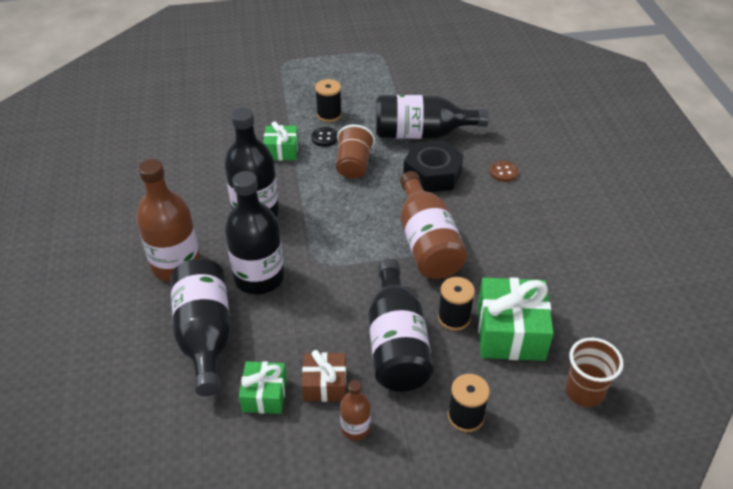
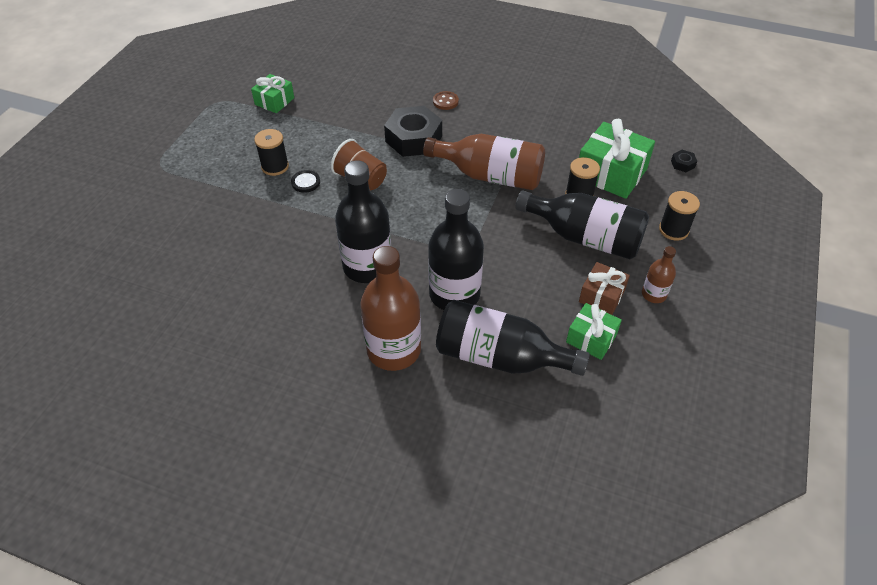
camera: 60 degrees left, 5 degrees up
green gift [263,121,298,160] -> green gift moved to [251,74,294,113]
black bottle [376,95,489,139] -> none
brown cup [565,338,624,407] -> black nut [671,150,697,172]

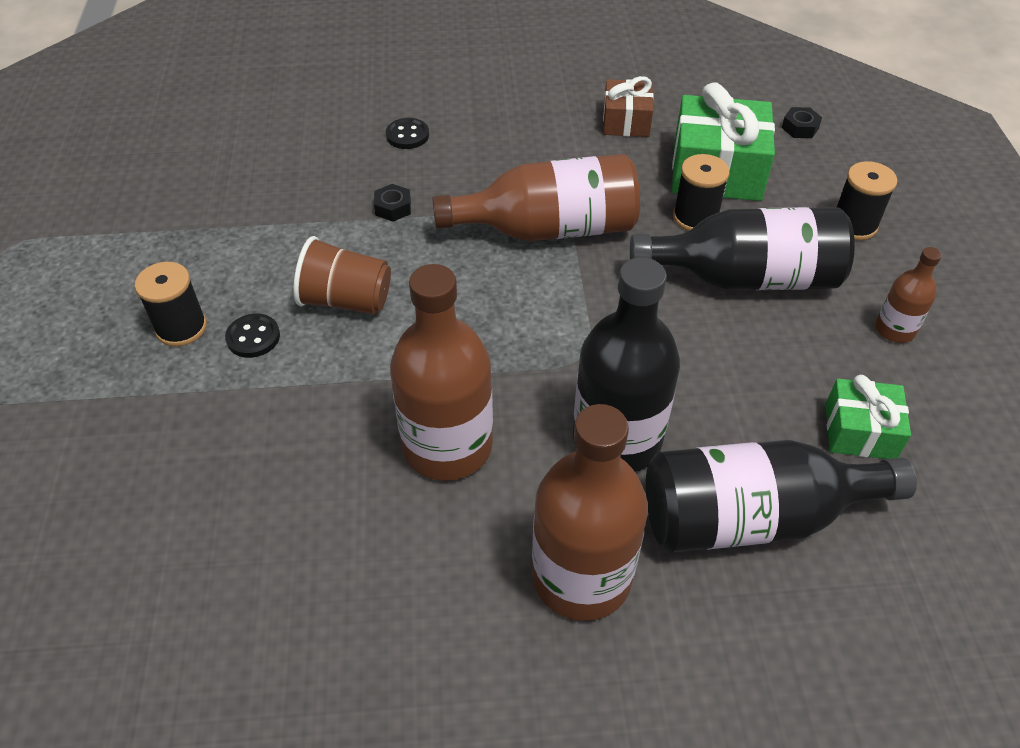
camera: 25 degrees left, 0 degrees up
green gift [251,74,294,113] -> none
black bottle [335,160,391,283] -> brown bottle [390,264,493,481]
black nut [384,106,442,157] -> black nut [374,184,411,222], size x0.41
brown button [433,91,459,110] -> black button [386,118,429,149]
brown gift [579,262,630,315] -> brown gift moved to [603,76,654,137]

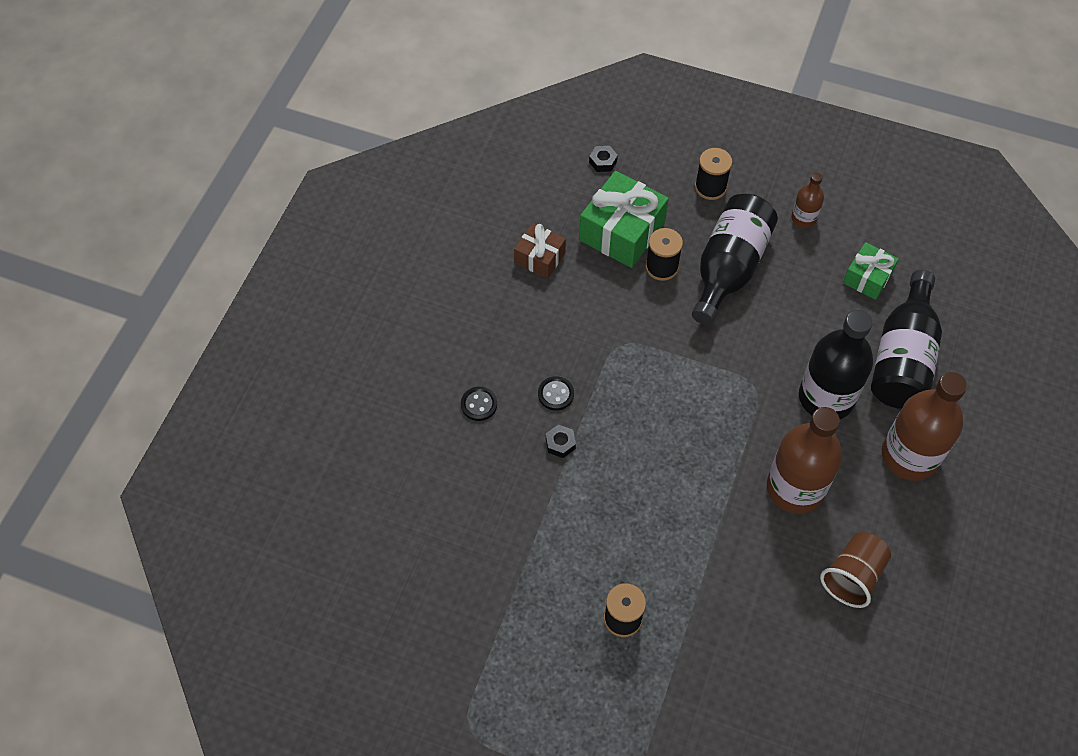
camera: 65 degrees left, 10 degrees up
black button [225,314,280,358] -> black button moved to [538,376,574,411]
brown cup [293,236,391,315] -> brown cup moved to [820,532,891,608]
brown bottle [432,154,640,241] -> none

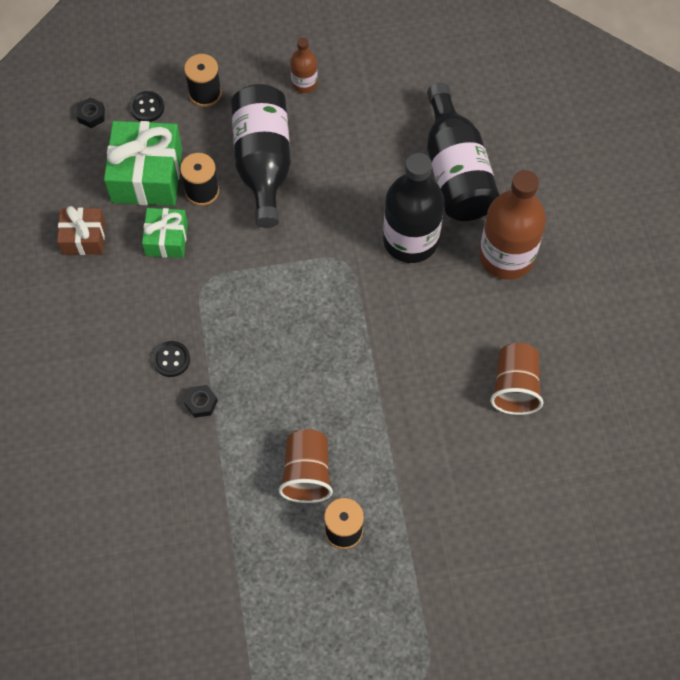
camera: 30 degrees left, 5 degrees up
black button [461,387,497,421] -> black button moved to [130,91,164,122]
brown bottle [767,407,842,514] -> none
green gift [843,242,899,300] -> green gift moved to [142,208,188,258]
none -> brown cup [278,429,333,503]

